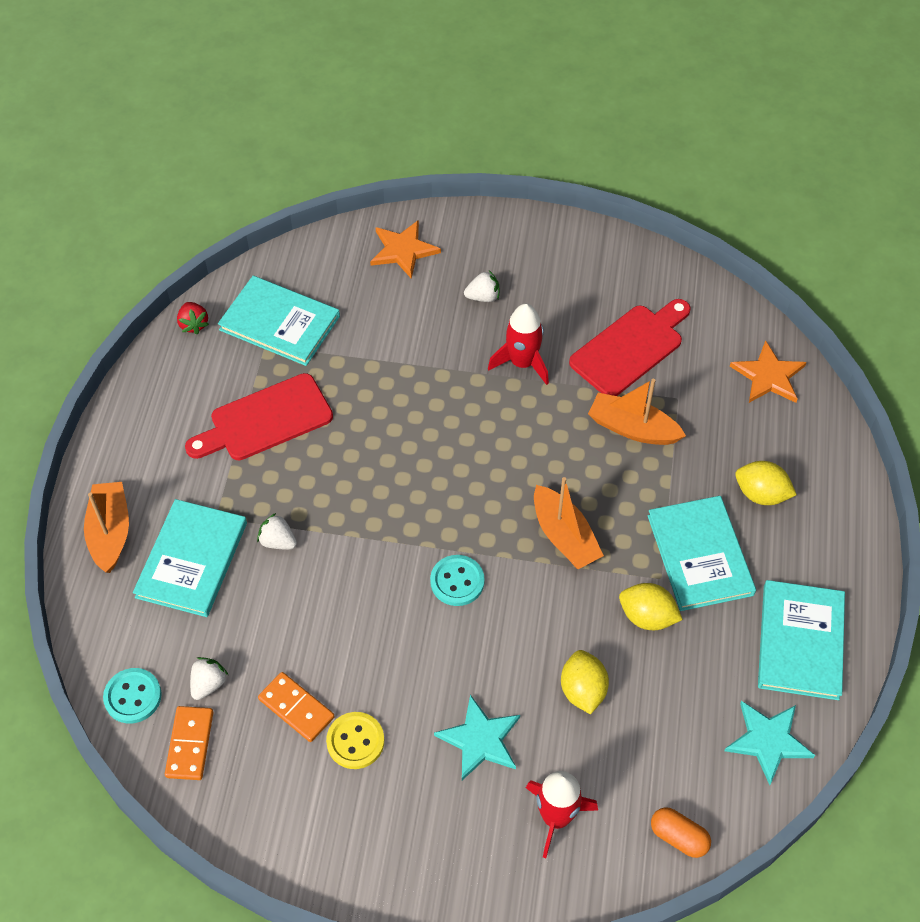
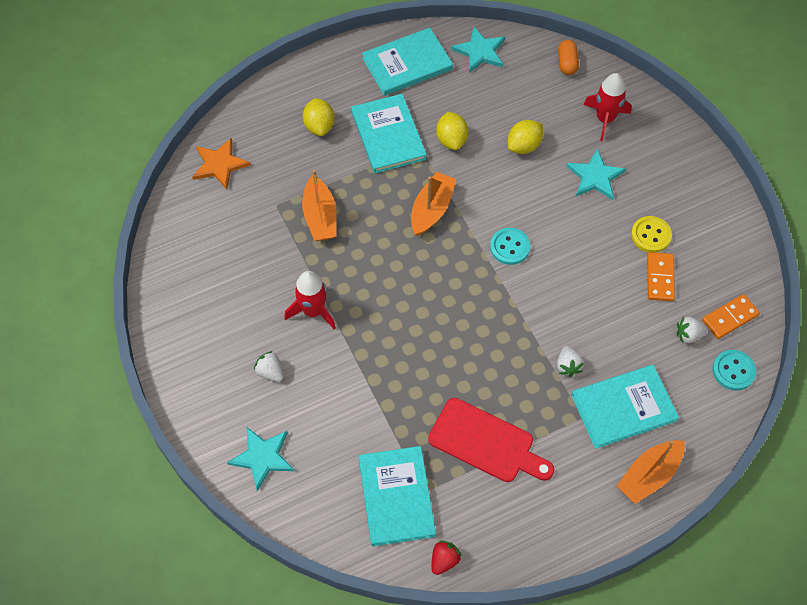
camera: 125 degrees left, 5 degrees up
orange star [370,220,441,279] -> turquoise star [227,427,294,491]
red cutting board [569,299,691,396] -> none
turquoise book [648,496,756,611] -> turquoise book turned 60 degrees counterclockwise [351,94,427,173]

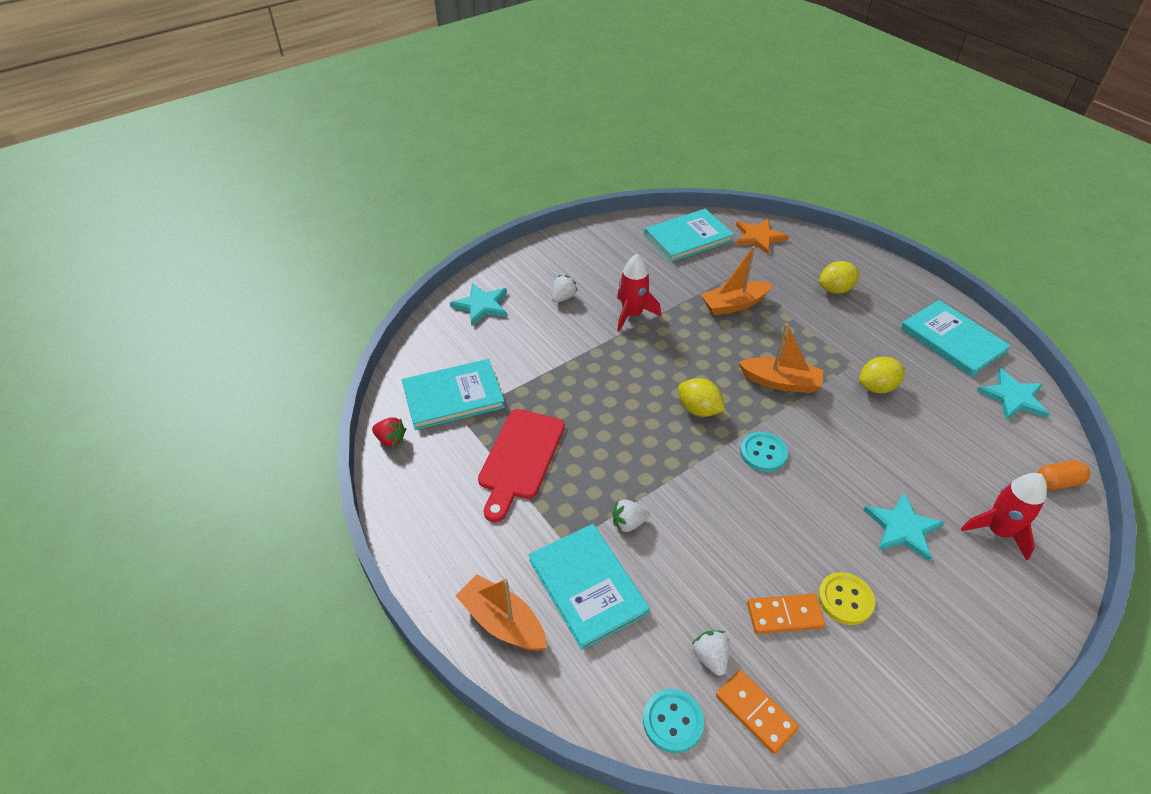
camera: 80 degrees right, 15 degrees down
turquoise book [351,94,427,173] -> turquoise book moved to [644,209,734,262]
yellow lemon [508,120,543,154] -> yellow lemon moved to [678,378,725,417]

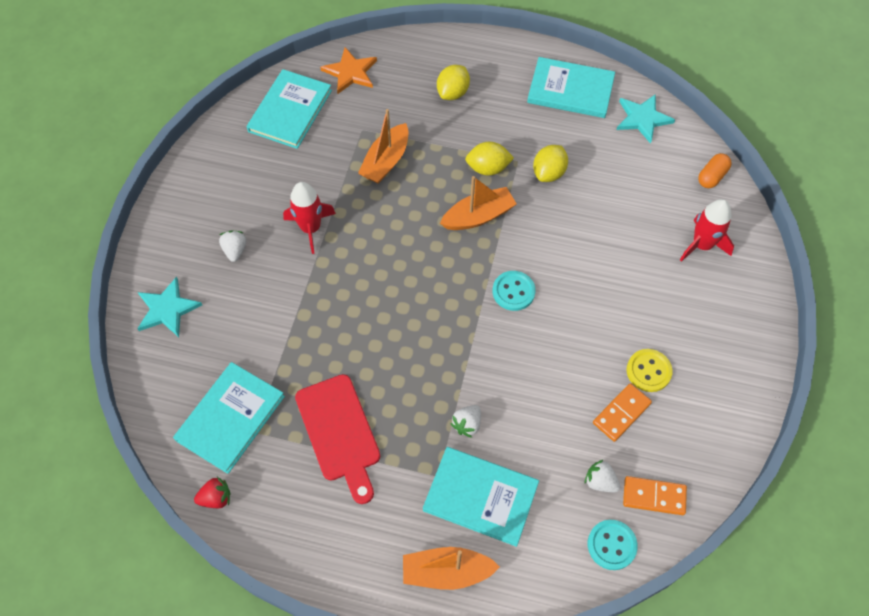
camera: 40 degrees left, 15 degrees up
yellow lemon [678,378,725,417] -> yellow lemon moved to [465,142,514,176]
turquoise star [863,493,945,561] -> none

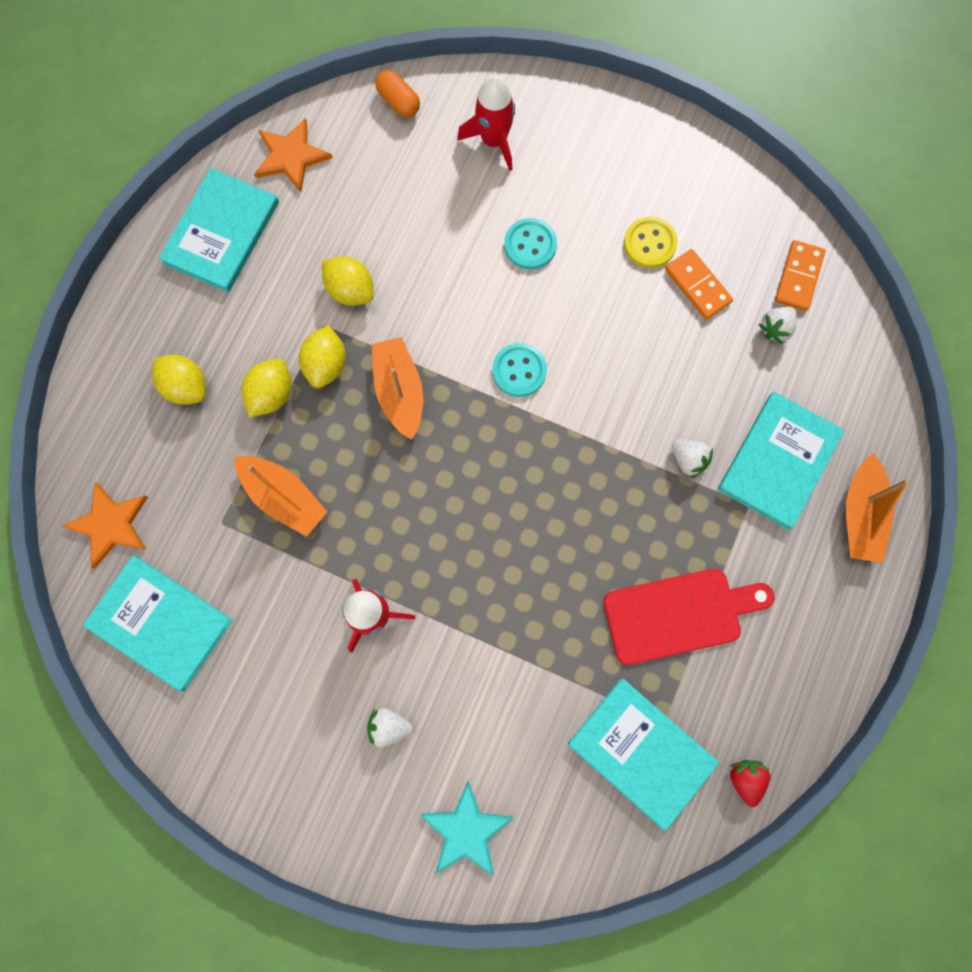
camera: 80 degrees left, 15 degrees up
turquoise button [588,520,638,570] -> turquoise button moved to [504,218,557,270]
turquoise star [616,94,675,144] -> orange star [254,118,333,192]
none -> yellow lemon [242,359,291,418]

